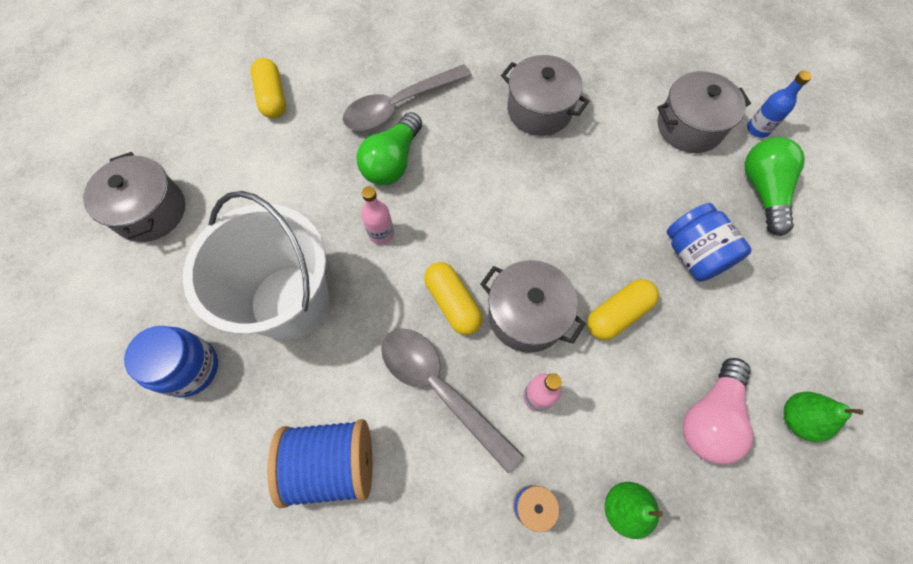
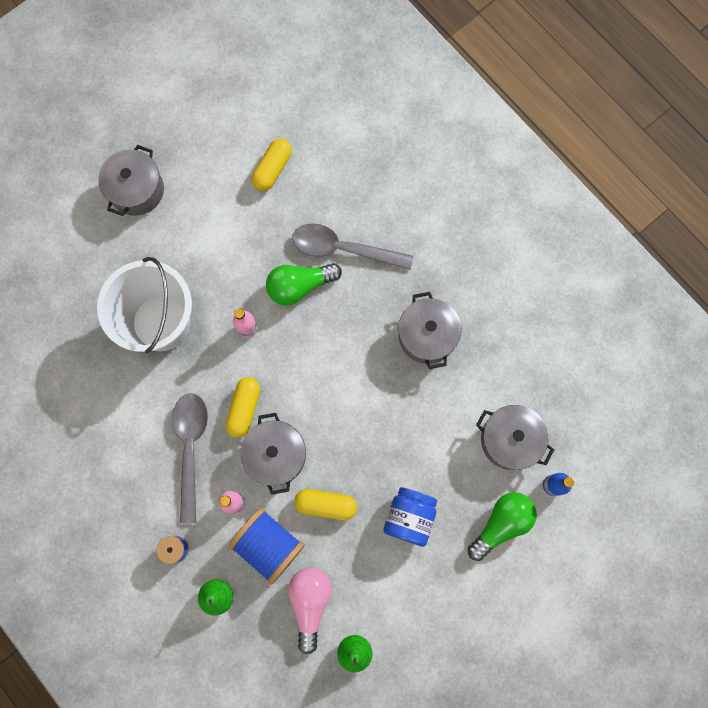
camera: 45 degrees right, 10 degrees up
blue jar [124,326,218,398] -> none
blue spool [267,419,372,508] -> blue spool moved to [228,508,305,585]
pink light bulb [682,358,753,465] -> pink light bulb turned 105 degrees clockwise [288,568,332,654]

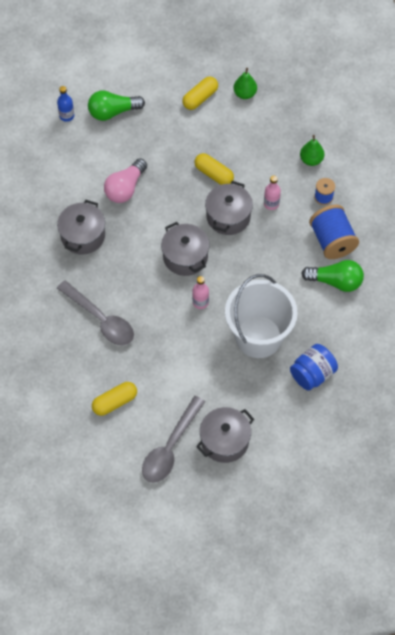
camera: 150 degrees left, 15 degrees down
grey spoon [172,393,208,523] -> grey spoon moved to [142,396,205,483]
yellow capsule [226,377,260,438] -> yellow capsule moved to [182,77,218,110]
blue spool [228,508,305,585] -> blue spool moved to [309,205,359,259]
green light bulb [266,263,342,305] -> green light bulb moved to [301,260,364,292]
pink light bulb [288,568,332,654] -> pink light bulb moved to [104,158,147,203]
blue jar [383,487,437,547] -> blue jar moved to [290,344,338,391]
grey pot [476,405,554,470] -> grey pot moved to [161,222,210,276]

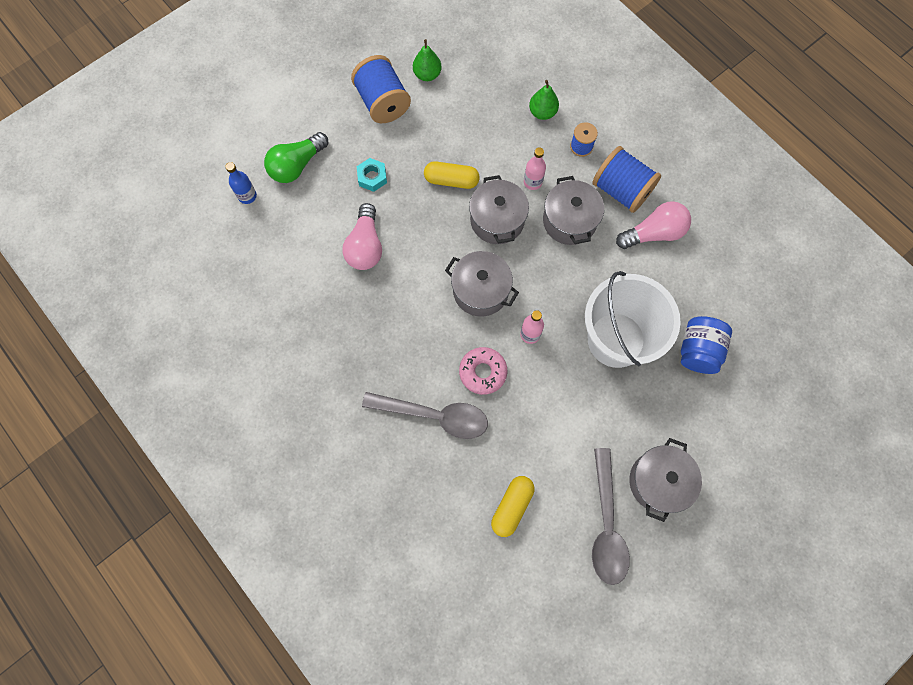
camera: 30 degrees left, 10 degrees up
grey pot [57,200,105,254] -> grey pot moved to [543,176,604,245]
yellow capsule [182,77,218,110] -> blue spool [351,55,411,123]
green light bulb [301,260,364,292] -> pink light bulb [616,201,691,249]
none -> turquoise nut [357,158,387,192]
none -> pink donut [459,347,507,395]

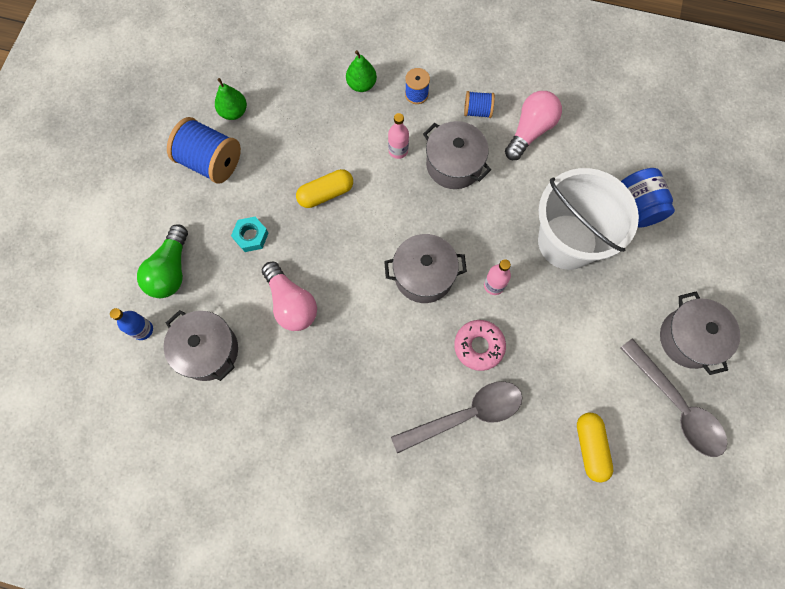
camera: 35 degrees left, 0 degrees up
grey pot [469,175,529,244] -> grey pot moved to [164,310,238,381]
blue spool [592,146,661,213] -> blue spool [464,91,495,118], size x0.53

